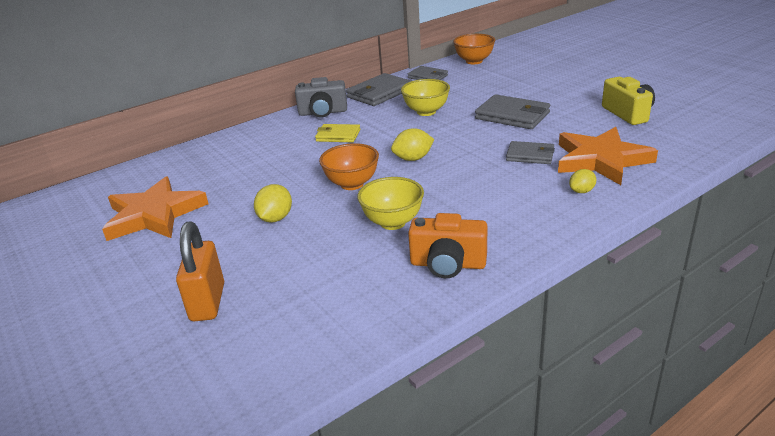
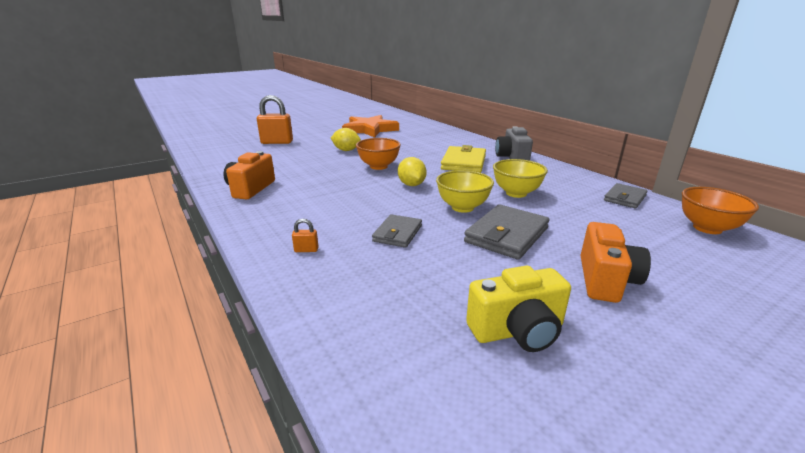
camera: 90 degrees right, 5 degrees down
yellow wallet [315,124,360,142] -> yellow wallet [441,145,486,173], size x1.59
grey wallet [346,73,411,106] -> none
yellow bowl [357,177,424,230] -> yellow bowl moved to [436,170,494,213]
orange star [558,127,658,185] -> none
yellow lemon [569,169,596,193] -> orange padlock [292,219,319,252]
none -> orange camera [581,222,651,303]

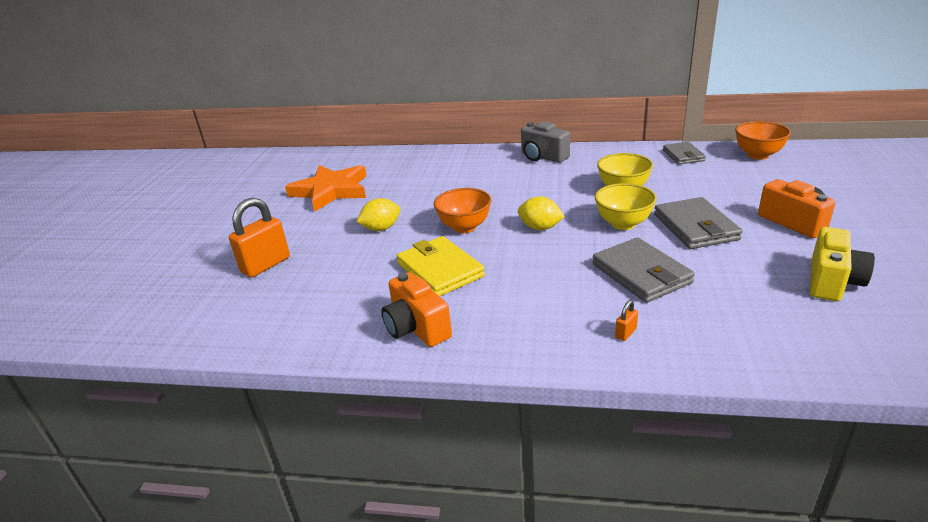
camera: 45 degrees left, 5 degrees up
grey wallet [372,214,422,248] -> grey wallet [593,237,695,303], size x1.59
yellow wallet [441,145,486,173] -> yellow wallet moved to [397,236,485,296]

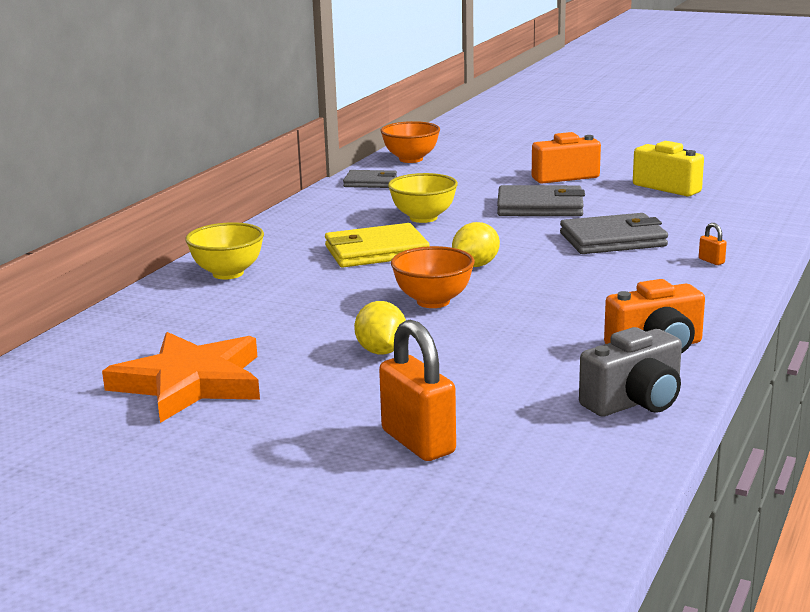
camera: 75 degrees left, 10 degrees down
yellow wallet [397,236,485,296] -> yellow wallet moved to [325,223,430,267]
grey camera [521,121,570,163] -> grey camera moved to [579,327,682,417]
yellow bowl [595,183,657,230] -> yellow bowl moved to [185,222,264,279]

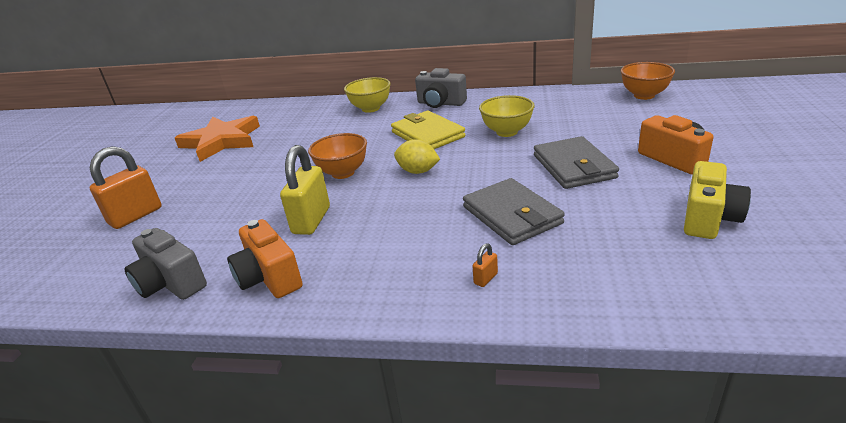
camera: 75 degrees right, 10 degrees up
grey wallet [343,170,397,188] -> none
yellow lemon [354,301,406,355] -> none
none -> yellow padlock [280,145,330,235]
none -> grey camera [415,68,467,108]

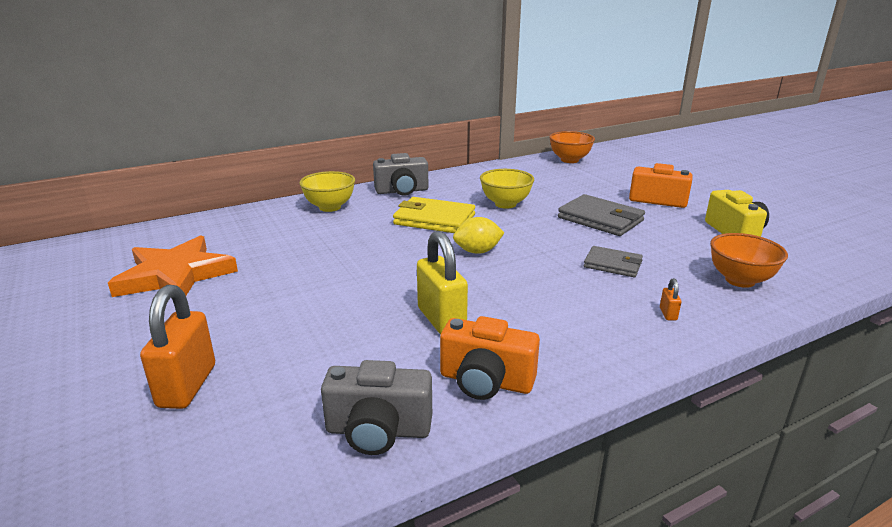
camera: 40 degrees left, 5 degrees down
orange bowl [308,133,367,179] -> orange bowl moved to [710,233,788,288]
grey wallet [463,178,565,245] -> grey wallet [584,246,643,277], size x0.63

